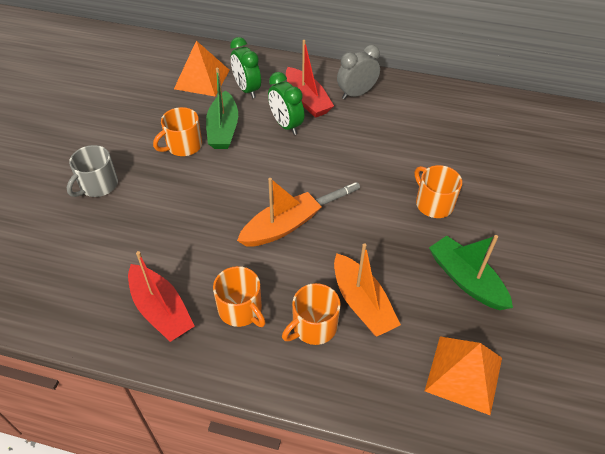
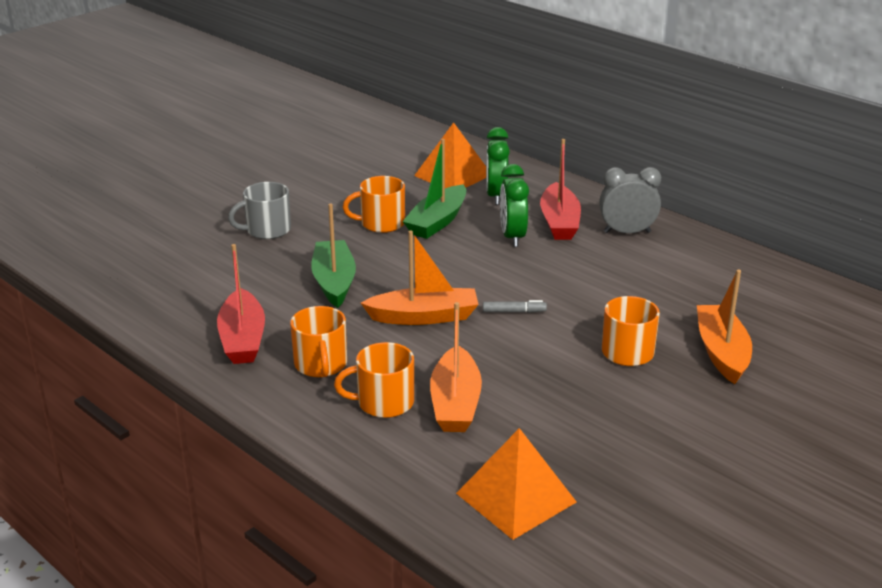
camera: 30 degrees right, 20 degrees down
green boat [429,235,513,310] -> green boat moved to [311,203,356,308]
none -> orange boat [697,270,752,384]

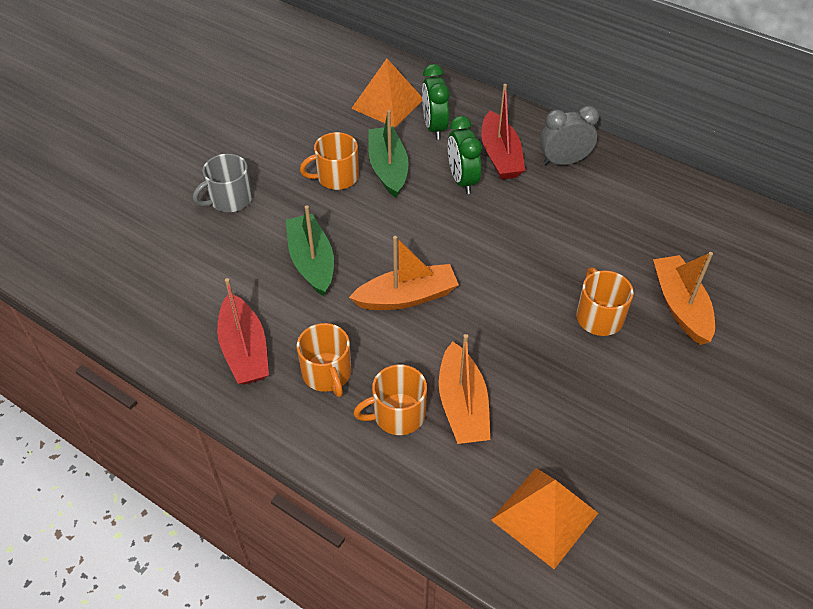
camera: 10 degrees left, 20 degrees up
green boat [402,139,466,239] -> green boat turned 150 degrees clockwise [368,110,409,198]
grey marker [483,300,547,313] -> none

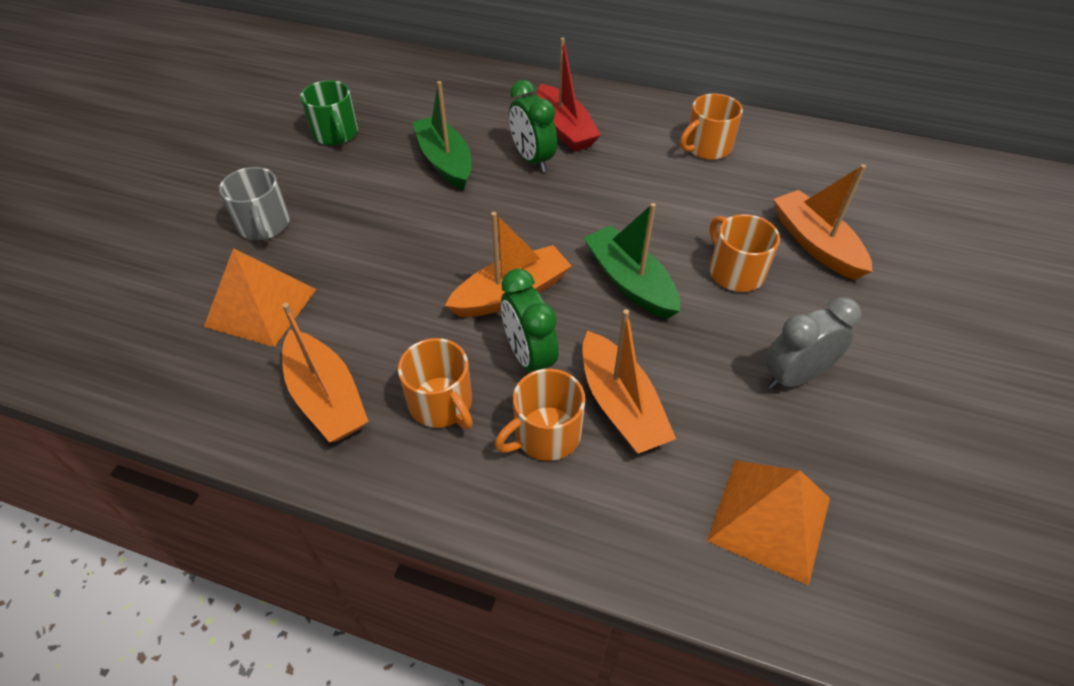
camera: 15 degrees left, 0 degrees up
grey mug [193,154,253,212] -> grey mug turned 60 degrees counterclockwise [219,167,290,241]
red boat [217,278,269,385] -> orange boat [282,303,369,442]
green boat [286,206,334,296] -> green boat moved to [584,203,680,319]
orange mug [300,132,359,190] -> orange mug moved to [680,94,743,160]
orange pyramid [351,59,422,128] -> orange pyramid moved to [204,248,316,347]
green clock [422,64,450,140] -> green clock moved to [501,268,559,372]
grey clock [540,106,599,165] -> grey clock moved to [765,297,862,390]
none -> green mug [300,80,358,145]

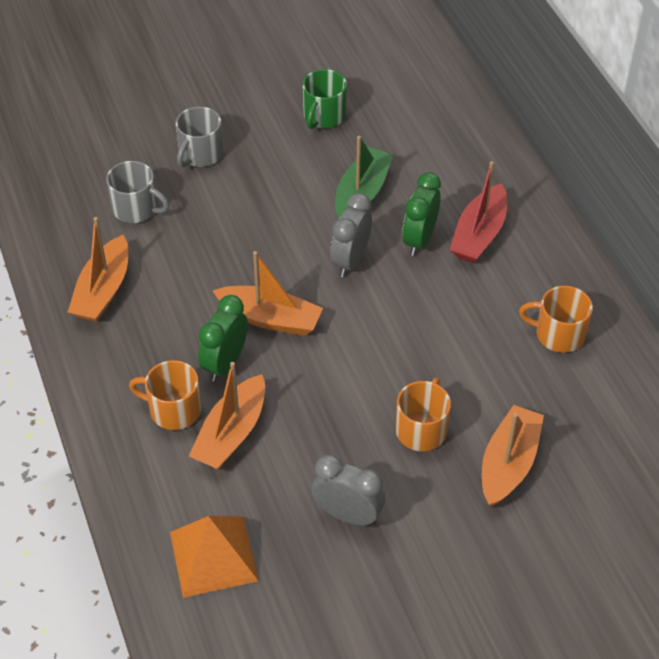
camera: 50 degrees right, 0 degrees up
orange pyramid [204,248,316,347] -> grey mug [106,161,169,223]
orange mug [398,338,473,429] -> none
green boat [584,203,680,319] -> none
none -> grey clock [331,193,372,277]

